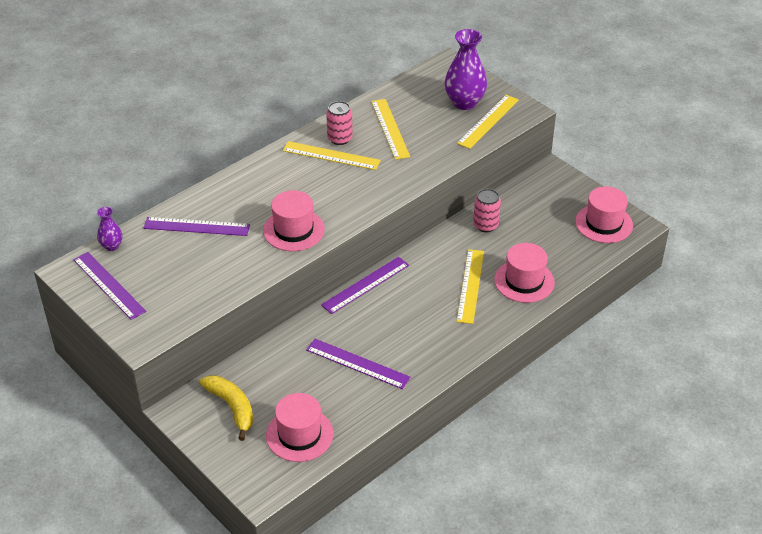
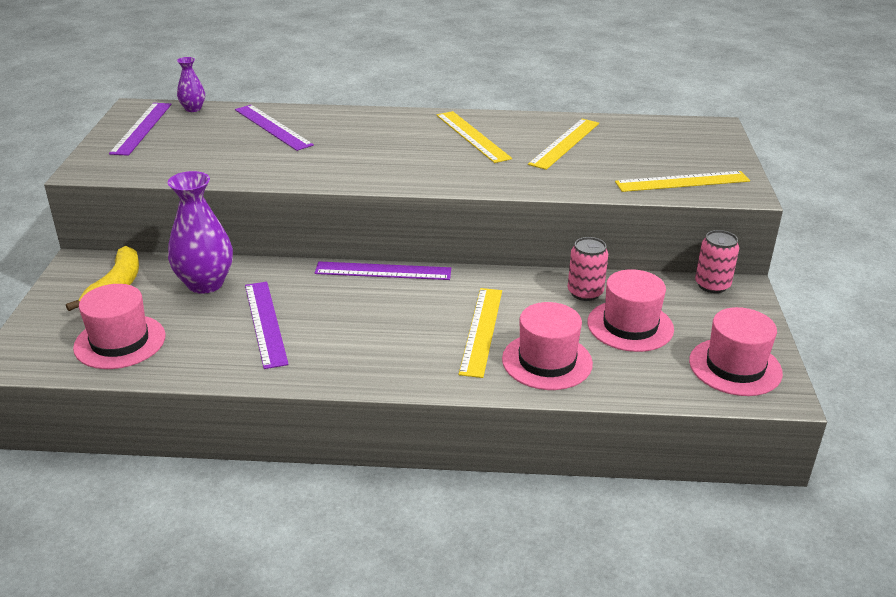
camera: 45 degrees right, 10 degrees down
pink hat [263,190,325,251] -> pink hat moved to [587,269,674,352]
pink can [326,101,353,145] -> pink can moved to [695,230,739,293]
purple vase [445,29,487,110] -> purple vase moved to [168,171,233,294]
yellow ruler [456,249,484,324] -> yellow ruler turned 45 degrees counterclockwise [459,288,502,378]

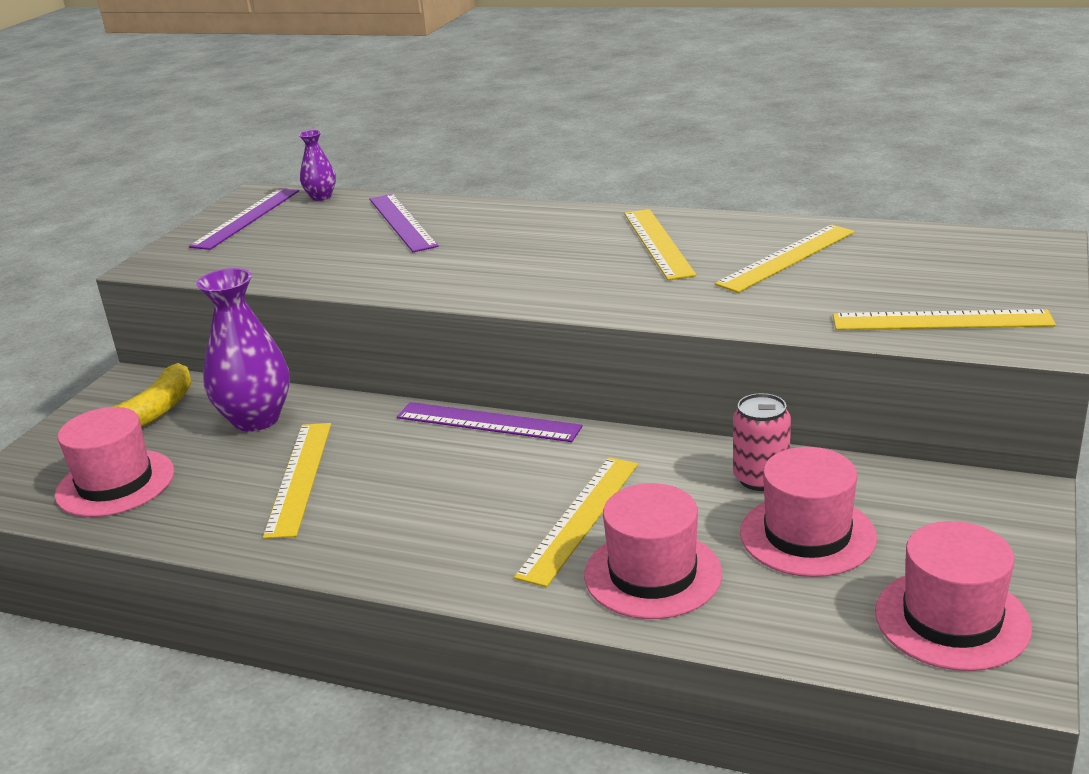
camera: 20 degrees right, 5 degrees down
purple ruler [245,282,289,369] -> yellow ruler [263,423,331,539]
pink can [695,230,739,293] -> none

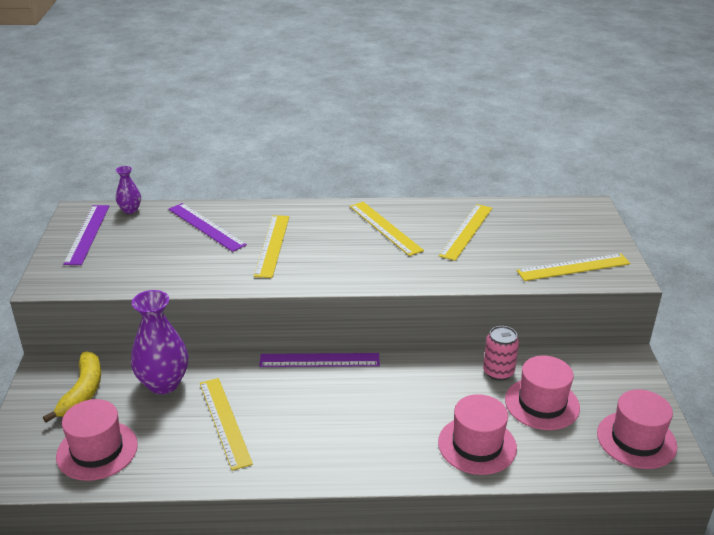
camera: 25 degrees left, 5 degrees up
yellow ruler [514,457,638,587] -> yellow ruler moved to [254,215,289,278]

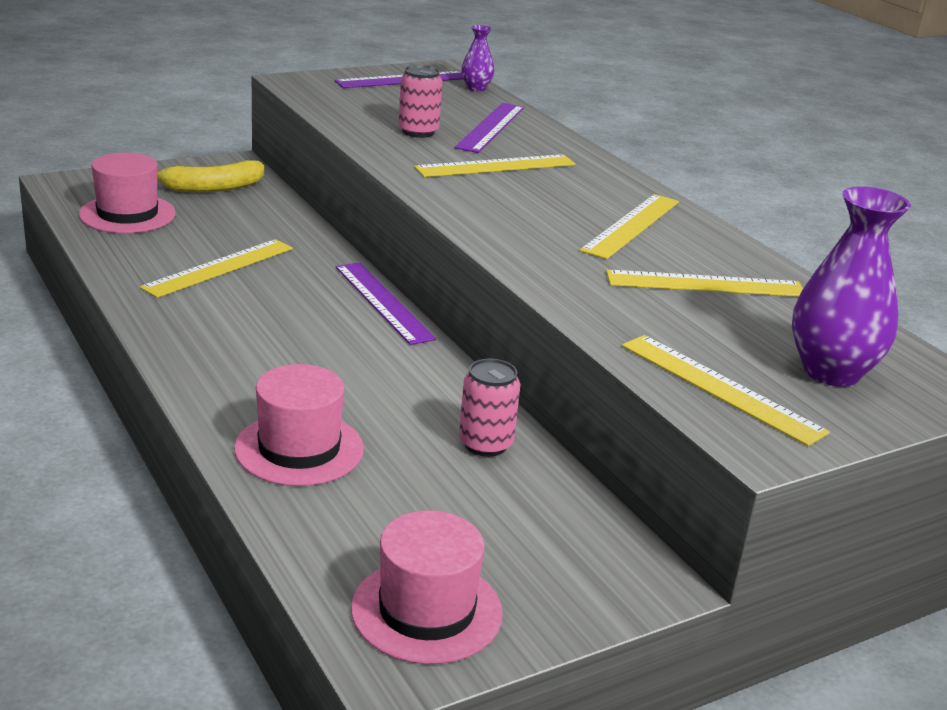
camera: 60 degrees right, 5 degrees down
purple vase [131,290,188,394] -> purple vase moved to [792,186,911,387]
pink hat [505,356,580,430] -> none
none -> pink can [398,65,442,138]

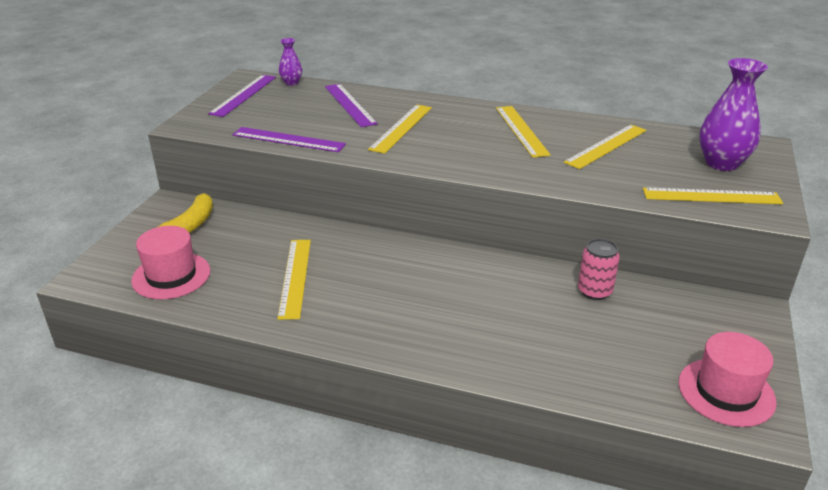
camera: 40 degrees left, 5 degrees up
pink hat [234,364,364,486] -> none
purple ruler [336,262,436,345] -> purple ruler moved to [233,127,346,152]
pink can [398,65,442,138] -> none

